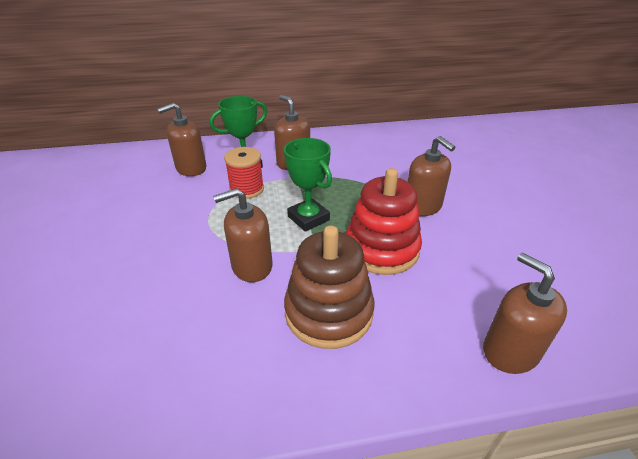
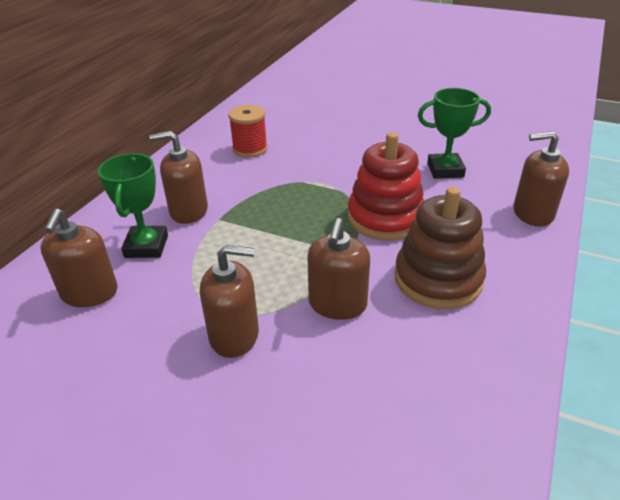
camera: 55 degrees left, 0 degrees up
red spool [224,147,264,199] -> red spool moved to [228,105,268,158]
green trophy [284,138,332,231] -> green trophy moved to [418,88,491,179]
brown soap dispenser [407,136,455,216] -> brown soap dispenser moved to [200,245,259,358]

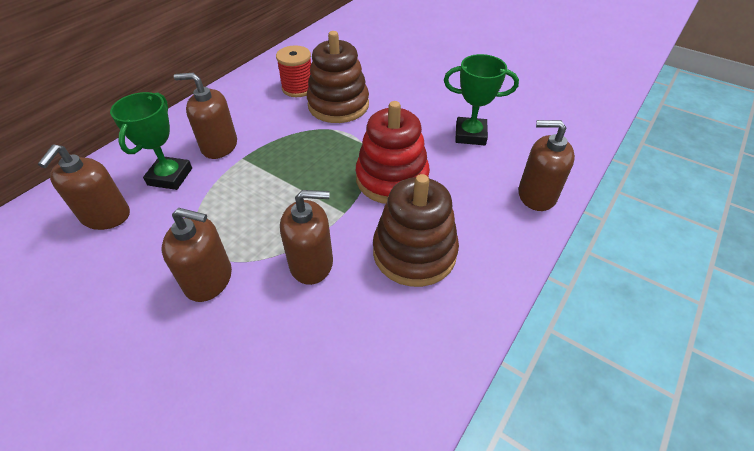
camera: 10 degrees right, 10 degrees up
brown soap dispenser [307,218,370,320] -> brown soap dispenser turned 120 degrees counterclockwise [280,190,333,285]
none -> brown stacking toy [307,31,369,123]

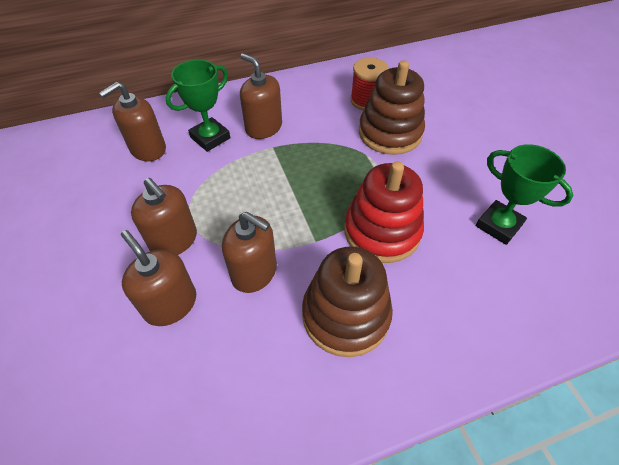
camera: 35 degrees right, 5 degrees up
brown soap dispenser [519,120,575,211] -> brown soap dispenser moved to [121,230,196,326]

